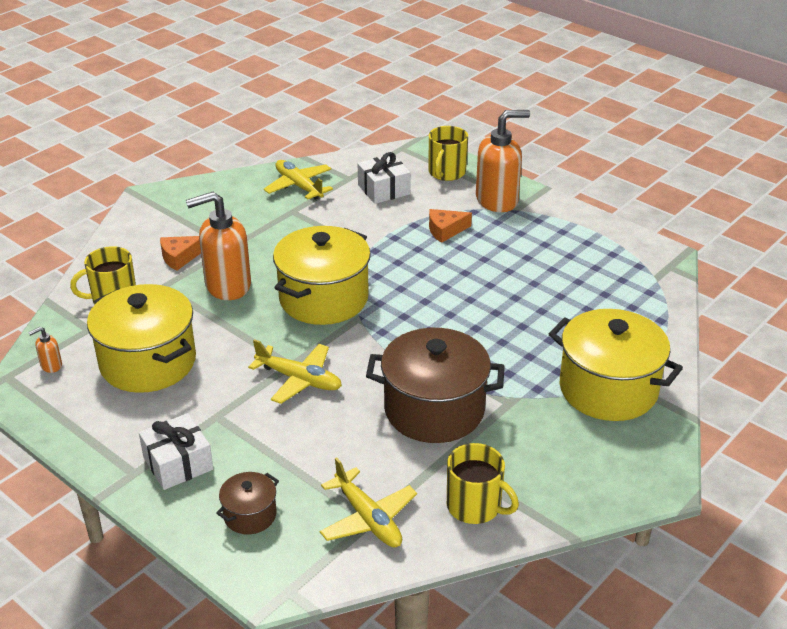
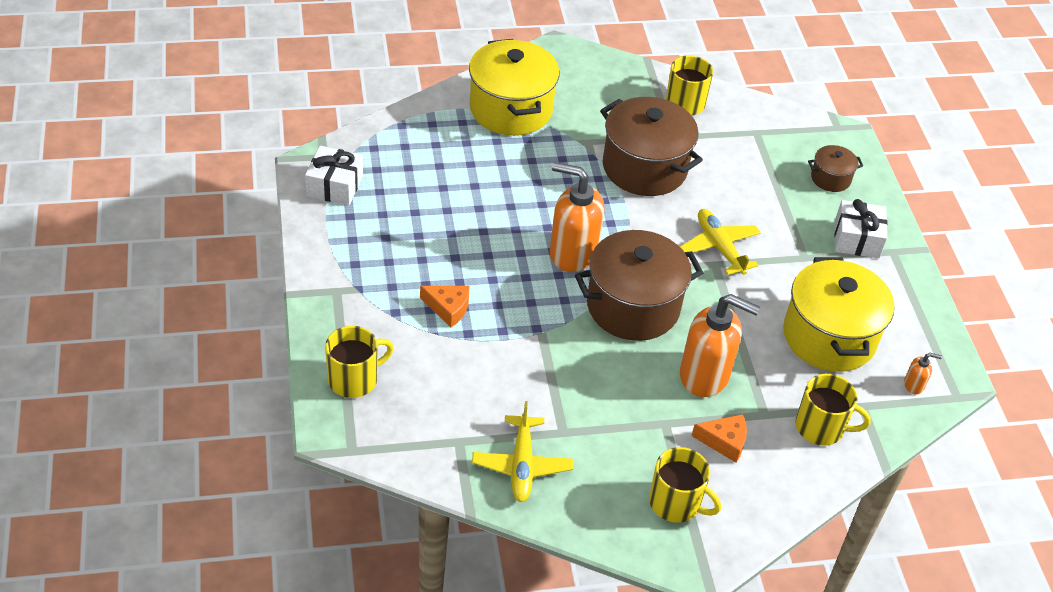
camera: 145 degrees left, 10 degrees up
yellow pot [273,226,371,325] -> brown pot [575,230,703,341]
yellow plane [320,458,417,547] -> none
white gift [358,152,411,204] -> white gift moved to [305,146,363,206]
orange soap dispenser [476,110,530,212] -> orange soap dispenser moved to [550,162,604,272]
none -> yellow mug [649,447,721,523]

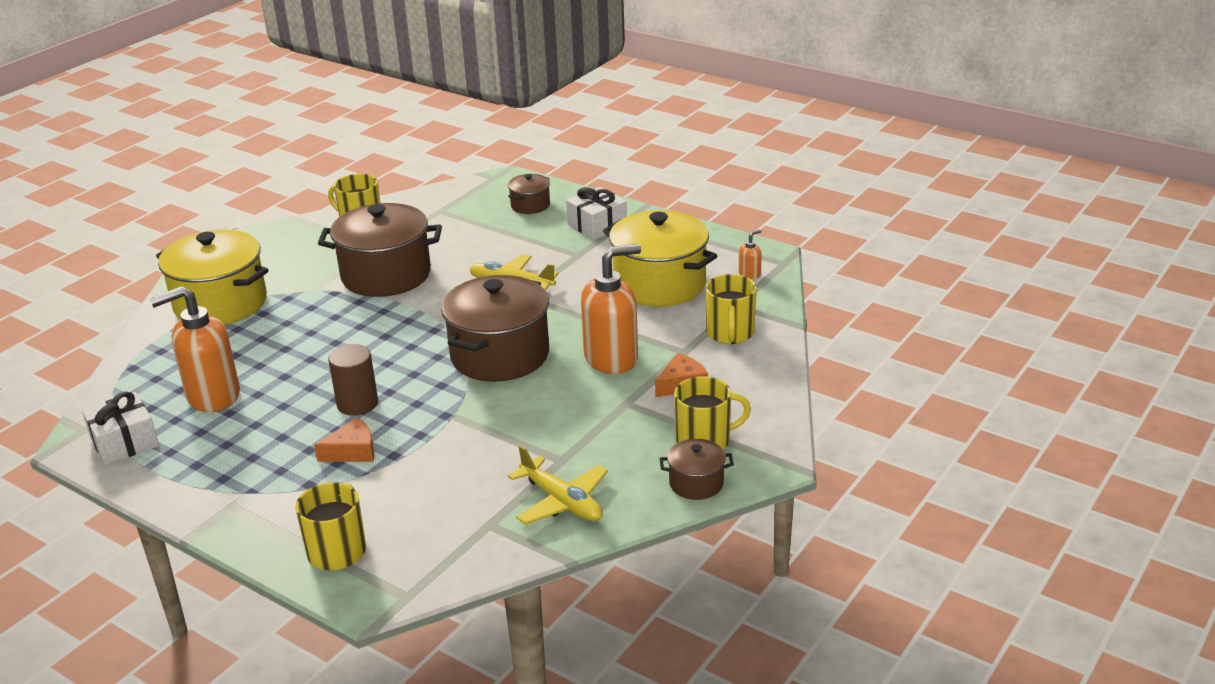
camera: 40 degrees left, 15 degrees down
orange soap dispenser [550,162,604,272] -> orange soap dispenser moved to [150,286,240,412]
yellow mug [795,374,871,445] -> yellow mug turned 120 degrees clockwise [705,274,757,344]
none -> brown cylinder [328,344,378,416]
none -> brown pot [659,439,734,500]

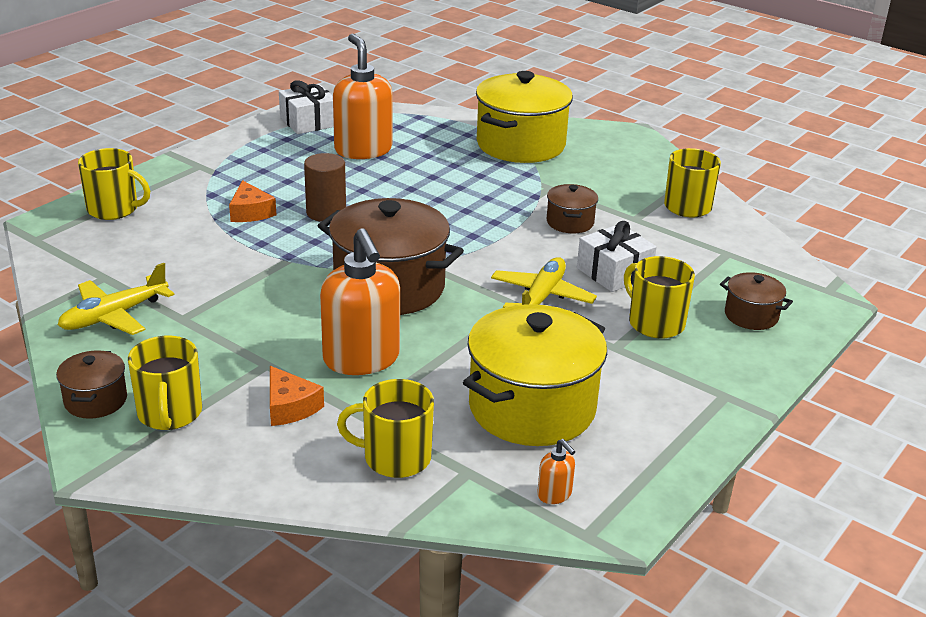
camera: 90 degrees right, 0 degrees up
brown pot [318,203,442,297] -> brown pot [547,184,598,233], size x0.48
white gift [566,187,627,240] -> white gift moved to [577,221,657,292]
none -> yellow mug [624,256,695,339]

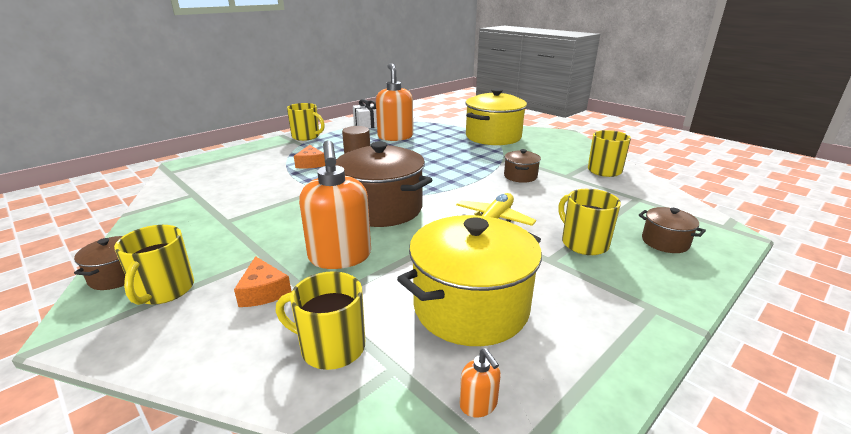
camera: 10 degrees right, 5 degrees down
yellow plane [58,263,174,335] -> none
yellow mug [78,148,150,220] -> yellow mug moved to [287,103,325,141]
white gift [577,221,657,292] -> none

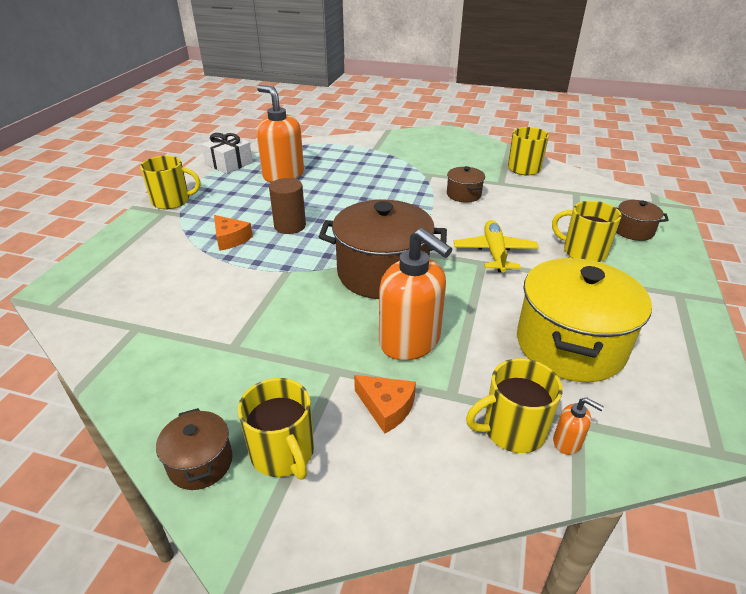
camera: 30 degrees left, 10 degrees up
orange soap dispenser [460,348,501,418] -> orange soap dispenser moved to [553,397,604,455]
yellow pot [465,88,527,145] -> none

